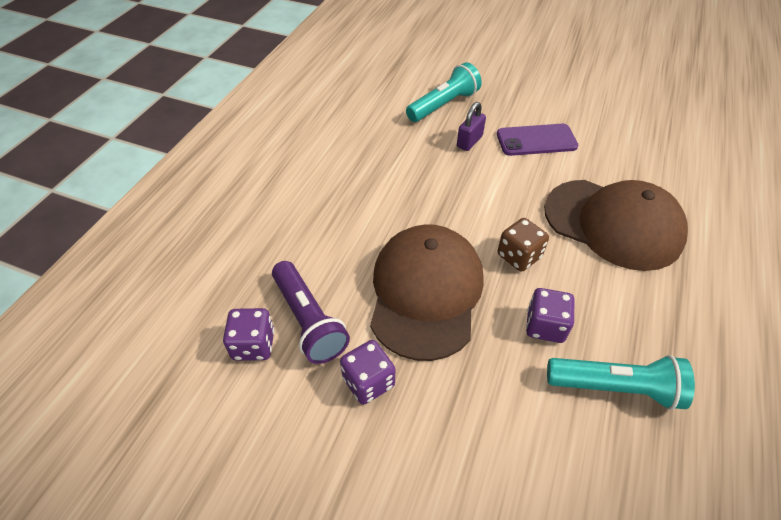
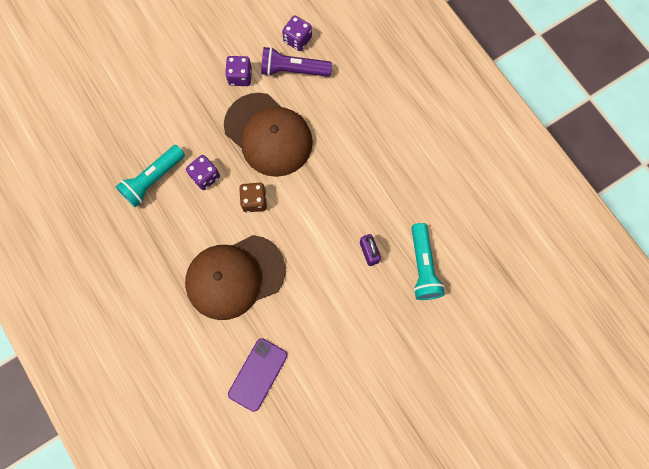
camera: 125 degrees right, 25 degrees up
purple phone [497,124,578,156] -> purple phone moved to [228,338,288,412]

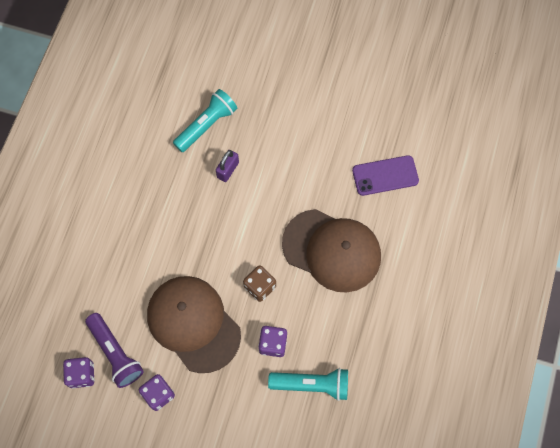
camera: 130 degrees left, 5 degrees down
brown cap [224,93,313,177] -> brown cap turned 45 degrees counterclockwise [147,276,241,373]

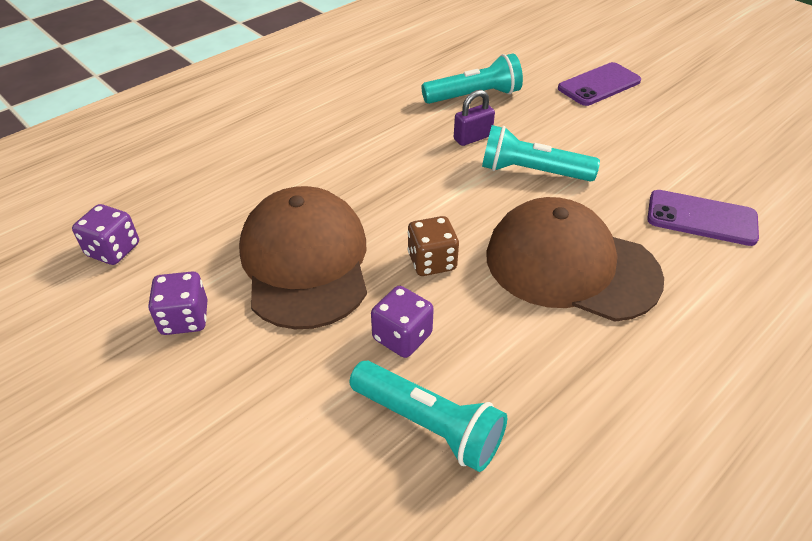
camera: 30 degrees right, 25 degrees down
purple flashlight [85,313,144,388] -> none
brown cap [282,209,381,292] -> brown cap turned 150 degrees clockwise [486,197,664,322]
none -> turquoise flashlight [482,125,600,182]
none -> purple phone [558,62,641,106]

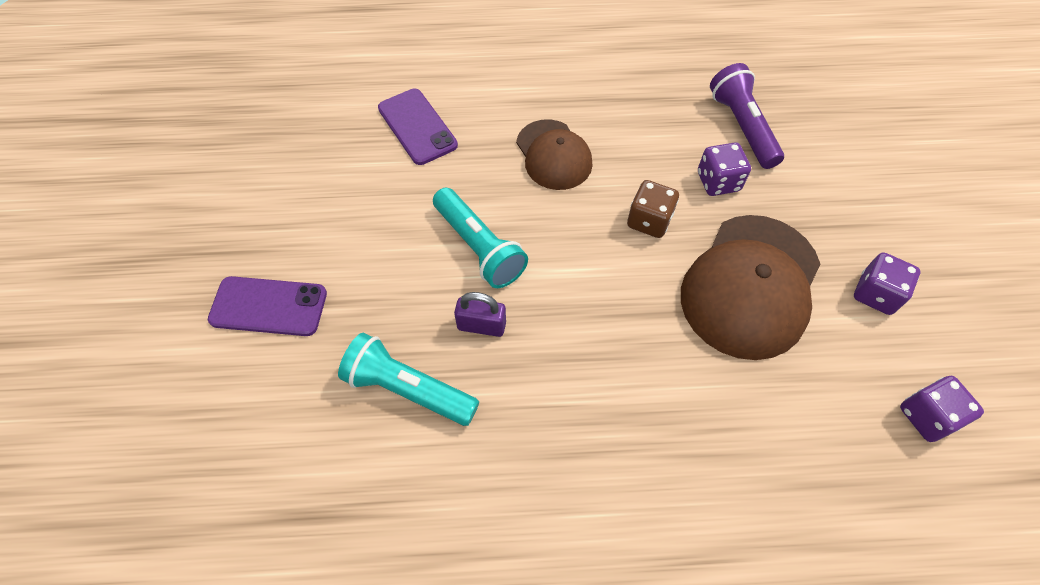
camera: 140 degrees left, 15 degrees up
turquoise flashlight [350,361,507,472] -> purple flashlight [710,63,784,169]
brown cap [486,197,664,322] -> brown cap [516,120,592,190], size x0.61

